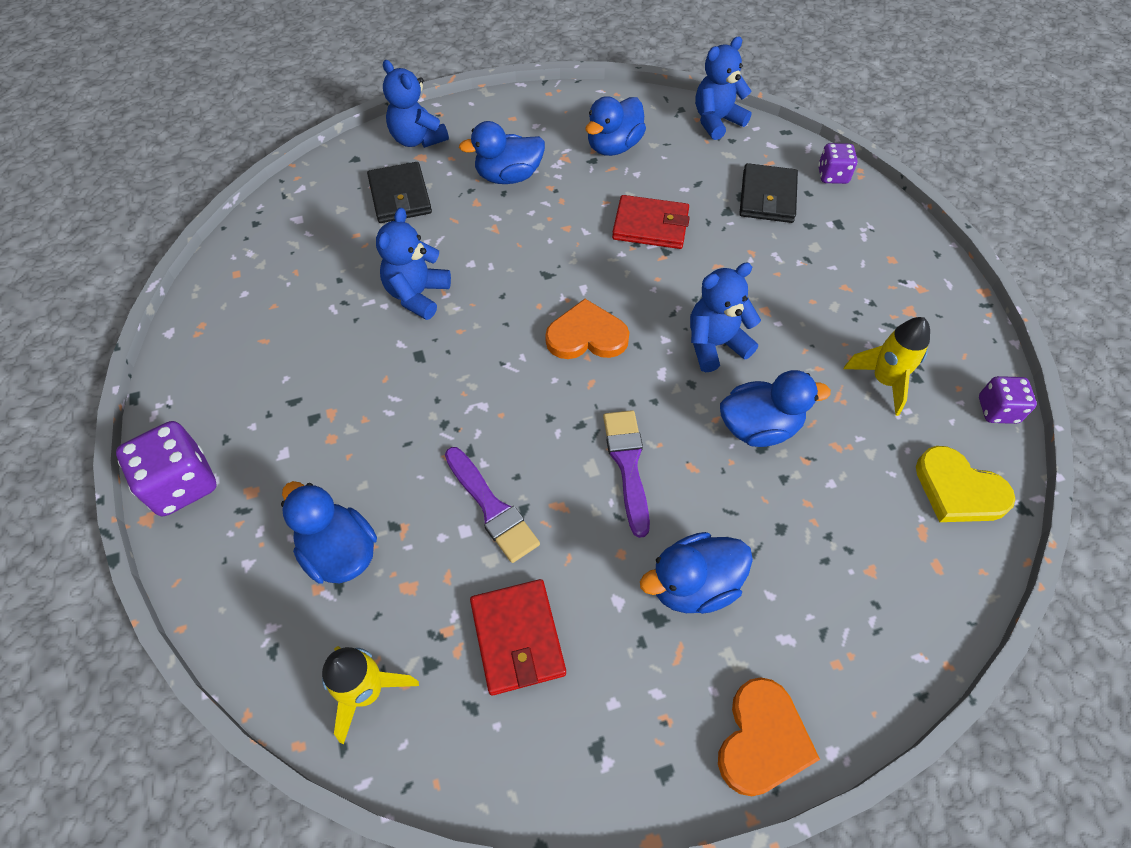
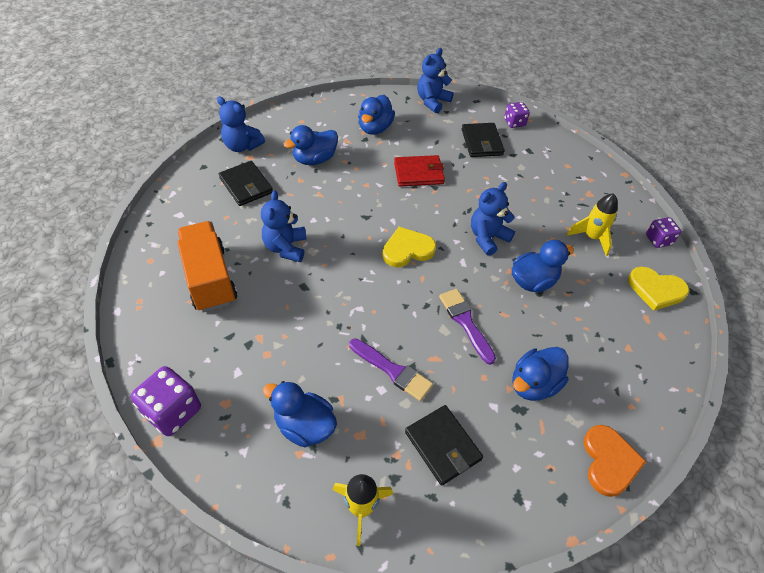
camera: 20 degrees left, 5 degrees down
red wallet [470,579,566,695] -> black wallet [405,405,483,486]
orange heart [545,299,630,359] -> yellow heart [383,227,436,267]
none -> orange truck [177,221,237,312]

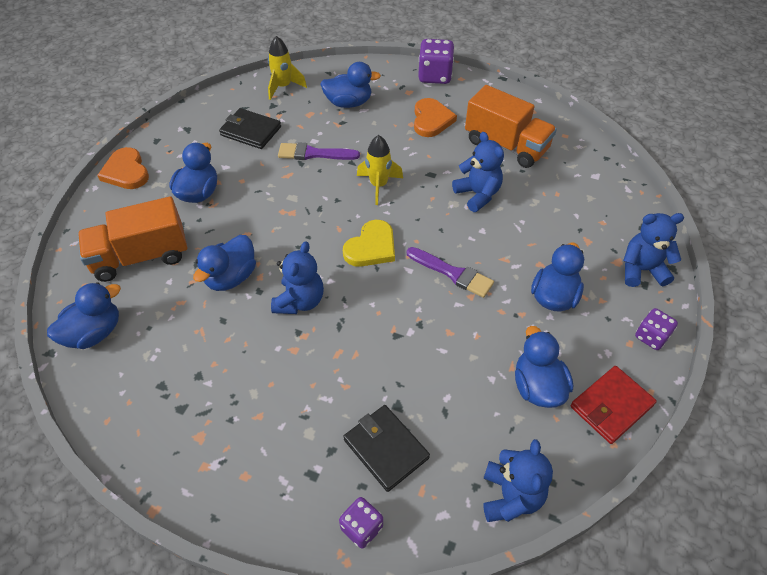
camera: 150 degrees right, 0 degrees up
black wallet [219,161,273,206] -> none
red wallet [394,155,445,186] -> red wallet moved to [570,366,657,444]
purple brush [439,289,496,365] -> purple brush moved to [407,247,494,298]
yellow rocket [567,193,618,256] -> yellow rocket moved to [357,135,403,205]
yellow heart [628,266,689,311] -> blue duck [47,282,121,349]
purple dice [646,217,681,248] -> purple dice moved to [635,308,678,350]
none -> orange truck [78,196,187,282]
none -> orange heart [414,98,457,137]

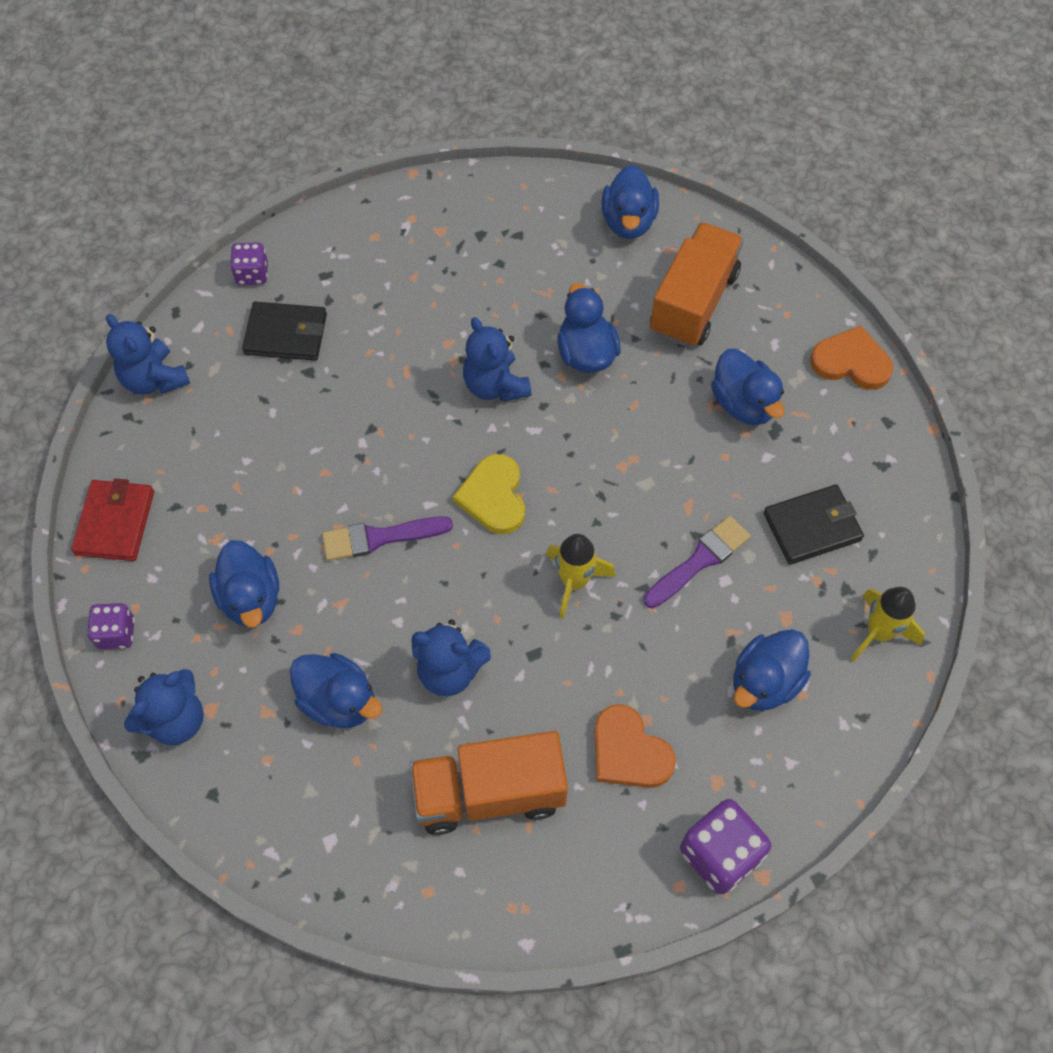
camera: 135 degrees right, 10 degrees up
blue duck [515,326,573,408] -> blue duck moved to [290,653,382,728]

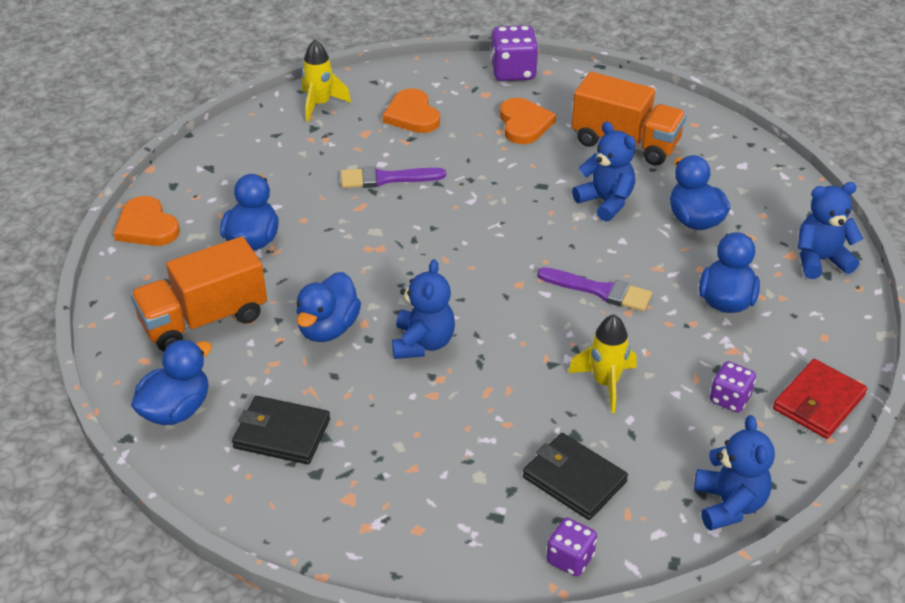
camera: 145 degrees left, 20 degrees down
purple dice [87,603,135,649] -> purple dice moved to [710,361,756,413]
yellow heart [453,454,525,534] -> none
yellow rocket [546,534,616,619] -> yellow rocket moved to [568,314,636,413]
blue duck [733,629,811,711] -> orange heart [383,88,440,133]
black wallet [764,484,864,565] -> black wallet moved to [232,396,330,464]

